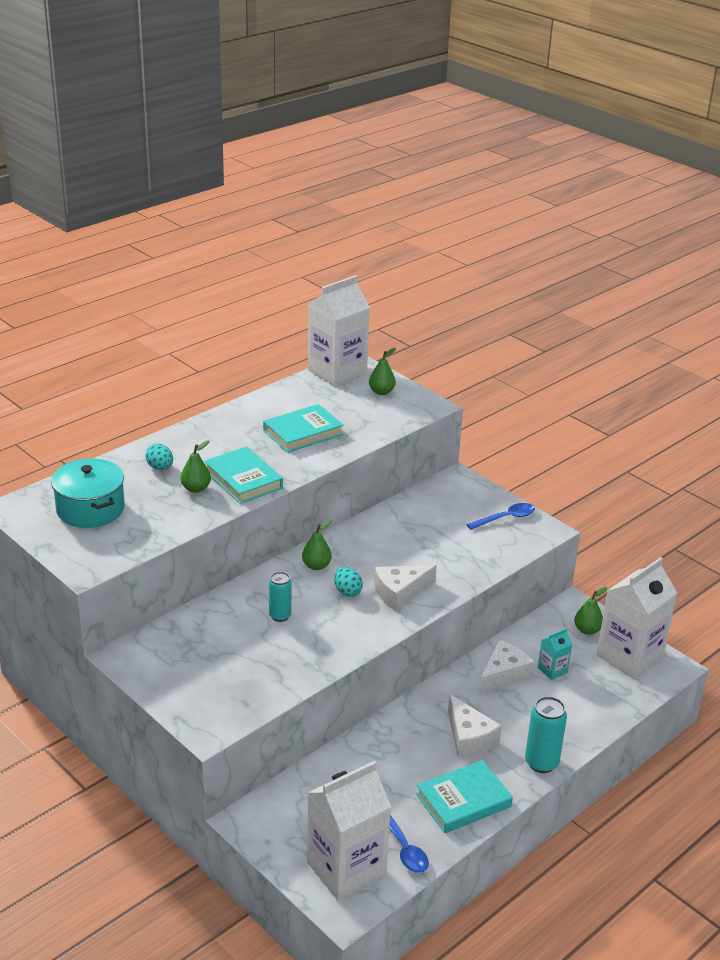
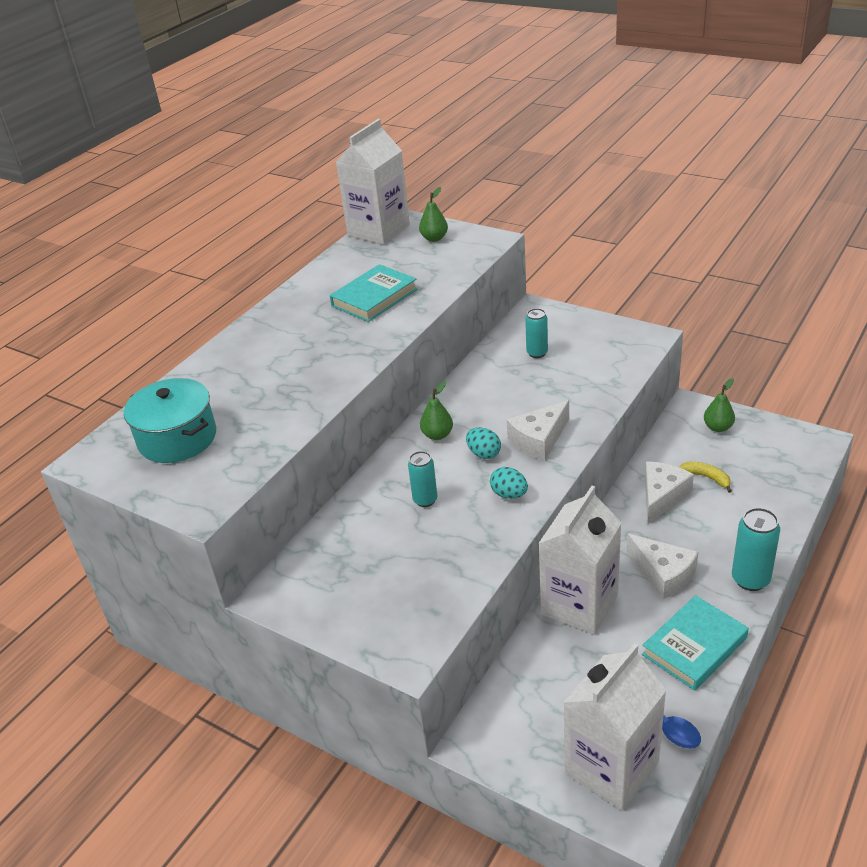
camera: 10 degrees left, 5 degrees up
turquoise egg [146,443,173,470] -> turquoise egg moved to [490,467,528,499]
green pear [181,440,211,493] -> none
turquoise book [204,446,283,504] -> none
blue spoon [467,503,535,530] -> none
turquoise carton [538,628,572,680] -> yellow banana [679,462,732,493]
white carton [597,557,677,679] -> white carton moved to [538,486,622,635]
none -> turquoise can [525,308,548,358]

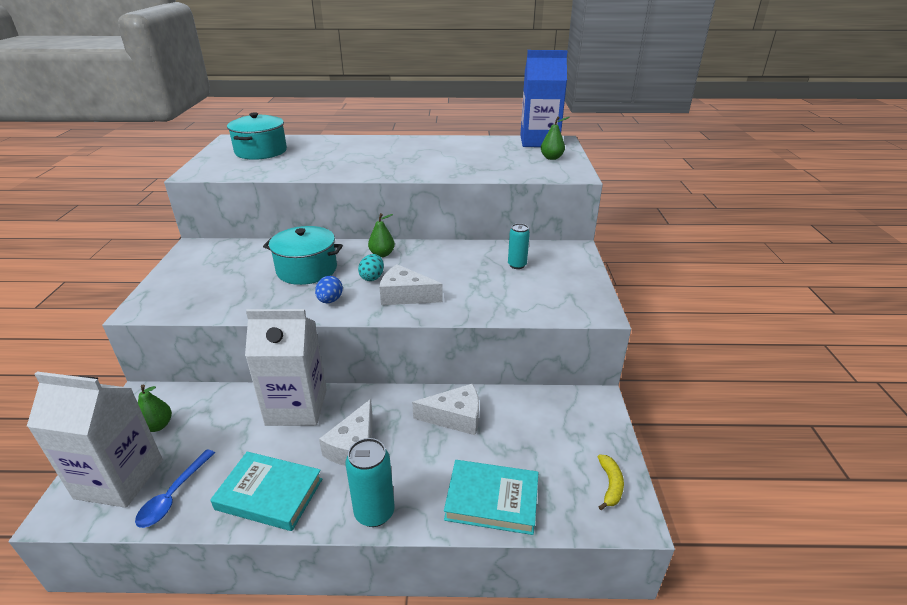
camera: 55 degrees right, 5 degrees down
turquoise book [330,264,418,322] -> turquoise book moved to [444,460,538,535]
white carton [336,119,410,245] -> blue carton [520,50,568,147]
turquoise can [408,451,437,507] -> turquoise pot [263,226,343,285]
turquoise egg [490,467,528,499] -> blue egg [315,276,343,303]
yellow banana [679,462,732,493] -> yellow banana moved to [598,454,624,510]
green pear [704,378,735,432] -> green pear moved to [138,384,172,432]

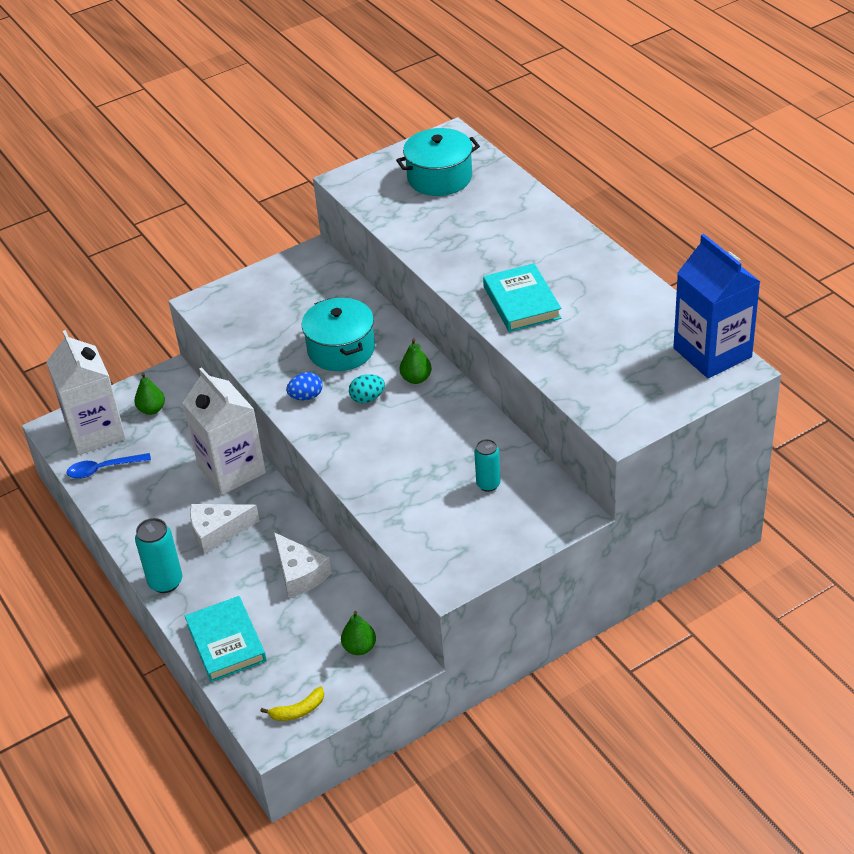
camera: 60 degrees right, 10 degrees up
turquoise book [210,451,322,531] -> turquoise book moved to [483,263,561,332]
white cheese [380,264,443,305] -> none
green pear [541,116,569,160] -> green pear moved to [341,611,376,655]

